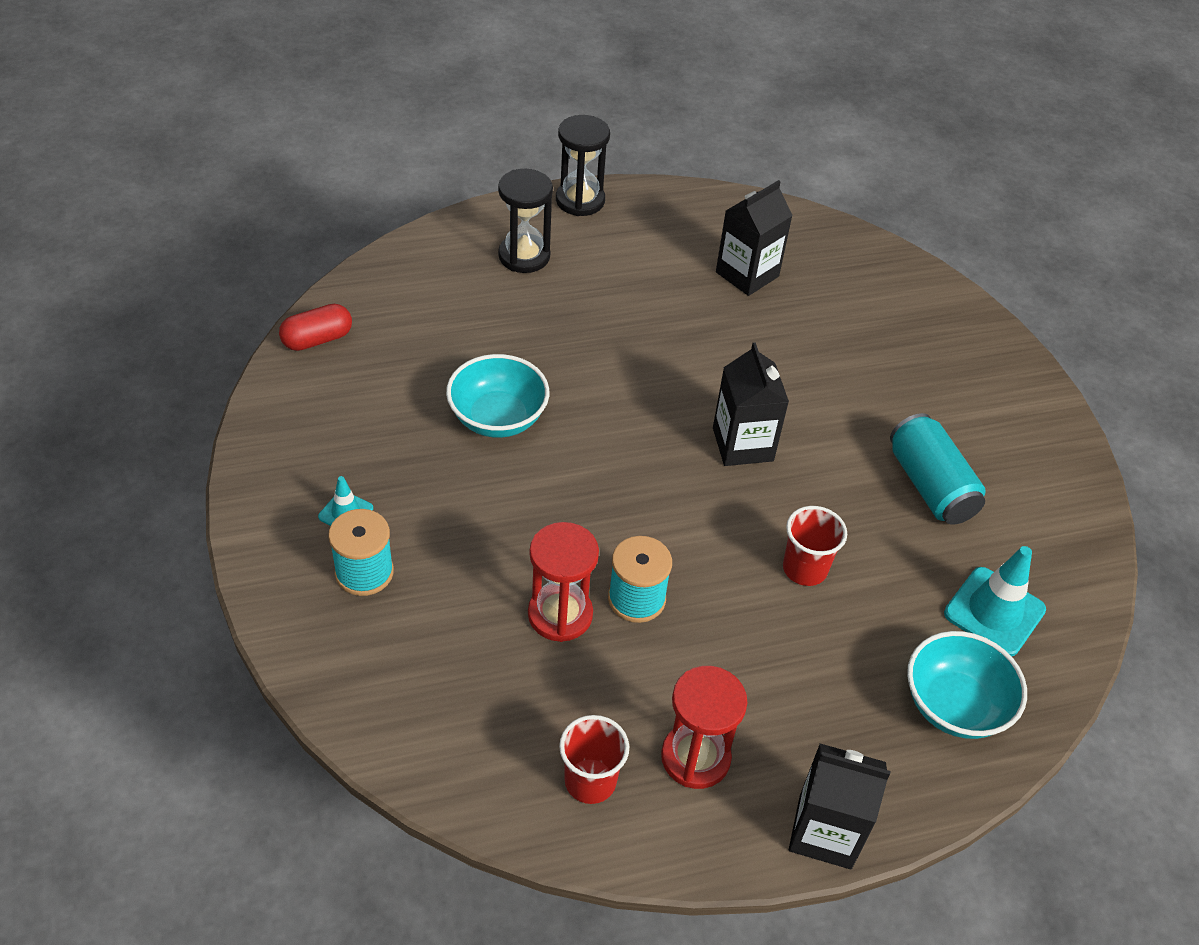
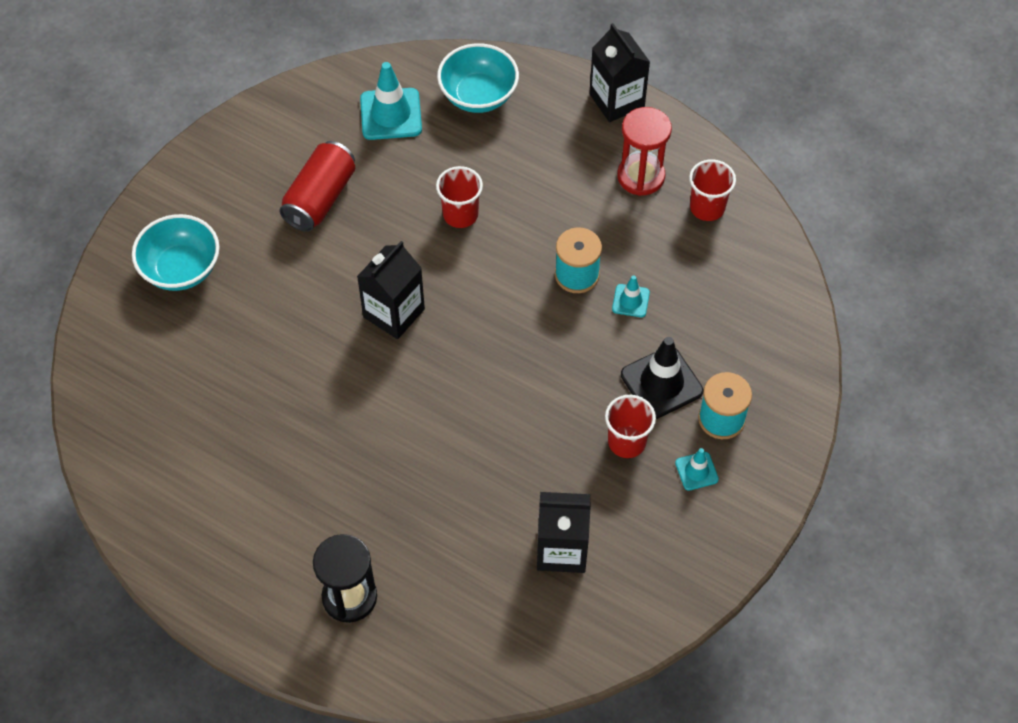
camera: 130 degrees left, 10 degrees up
red capsule [279,304,352,351] -> none
turquoise bowl [446,354,549,438] -> turquoise bowl moved to [132,214,220,291]
red hourglass [528,522,599,642] -> turquoise traffic cone [612,275,650,317]
black hourglass [556,115,610,216] -> none
black carton [716,180,793,296] -> black carton moved to [537,492,591,573]
turquoise can [890,413,986,525] -> red can [279,141,355,232]
none -> red cup [605,395,656,458]
none -> black traffic cone [621,337,703,419]

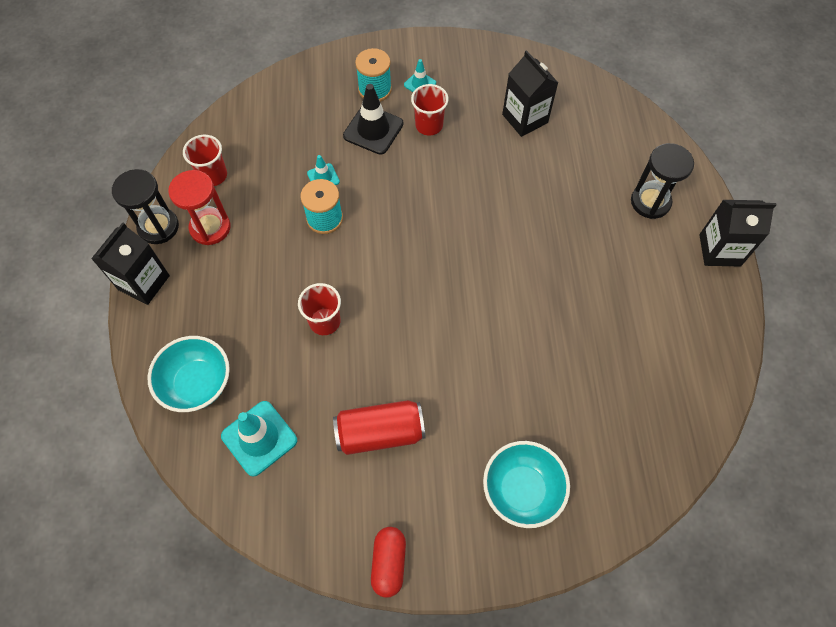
camera: 125 degrees left, 5 degrees up
black carton [357,241,425,339] -> black carton moved to [699,200,777,266]
none -> black hourglass [112,169,179,244]
none -> red capsule [371,527,406,598]

